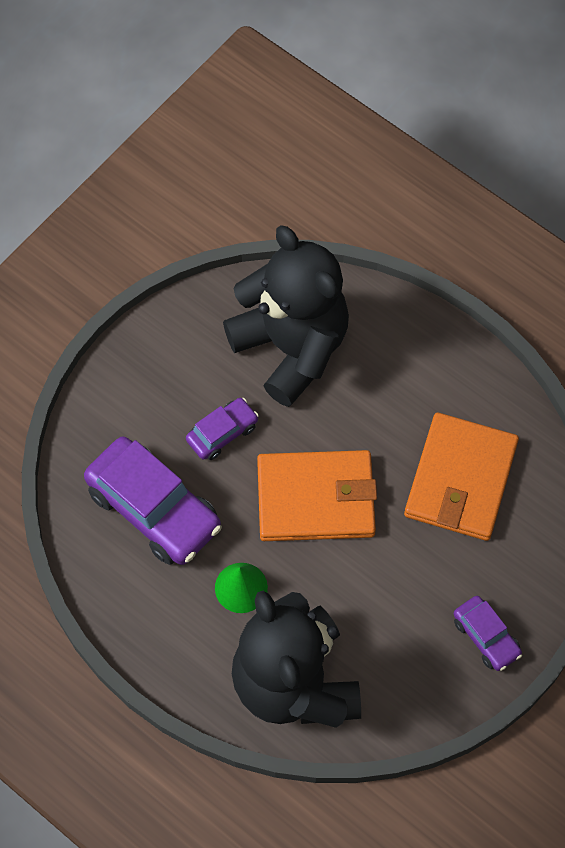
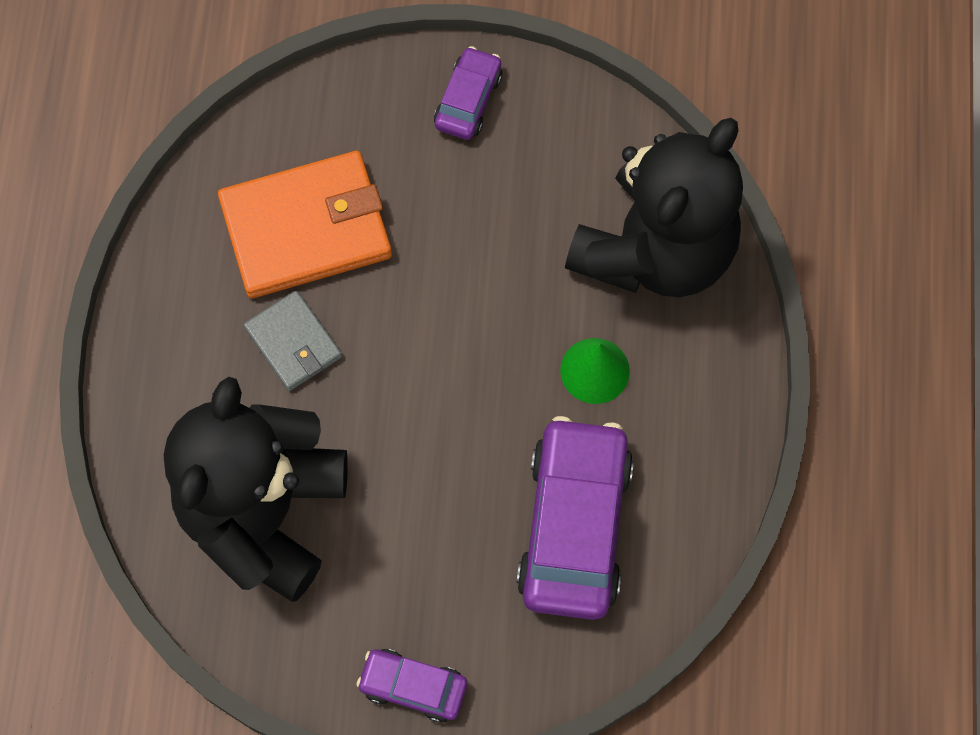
camera: 125 degrees left, 5 degrees up
purple car [186,398,259,460] -> purple car moved to [356,649,467,723]
orange wallet [257,450,377,541] -> none
none -> grey wallet [243,290,342,391]

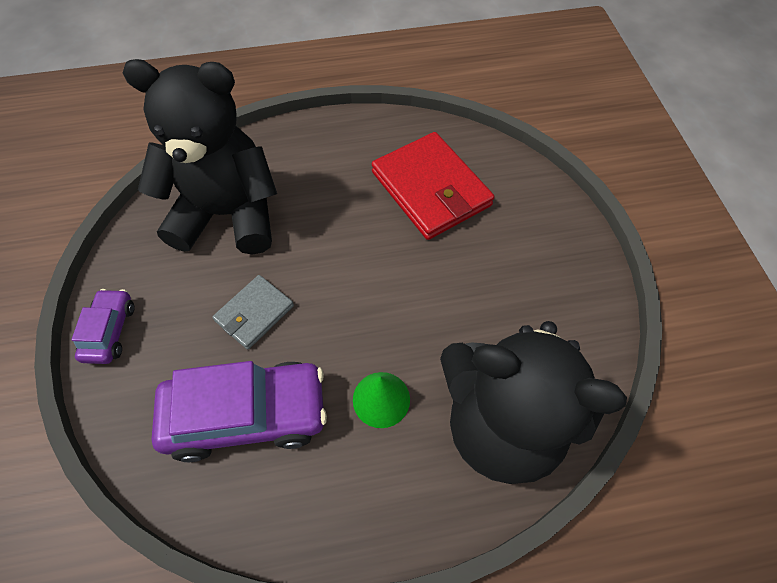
camera: 75 degrees right, 10 degrees down
orange wallet [218,151,392,298] -> red wallet [372,132,494,240]
grey wallet [243,290,342,391] -> grey wallet moved to [212,275,294,350]
purple car [434,46,502,140] -> none

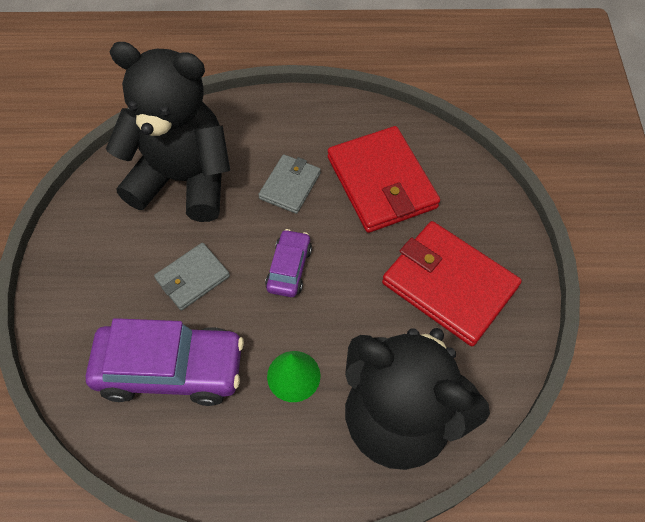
camera: 10 degrees right, 0 degrees up
purple car [71,289,134,364] -> purple car moved to [265,229,312,297]
none -> grey wallet [258,154,321,214]
none -> red wallet [382,221,522,346]

